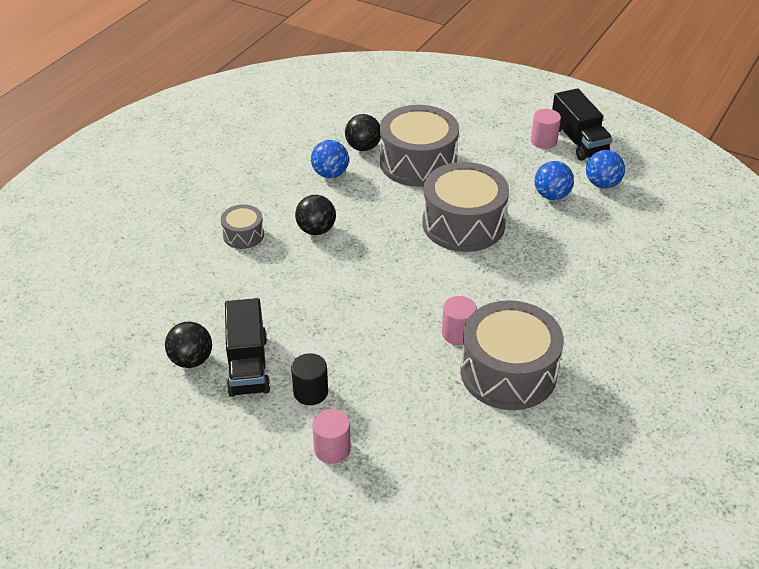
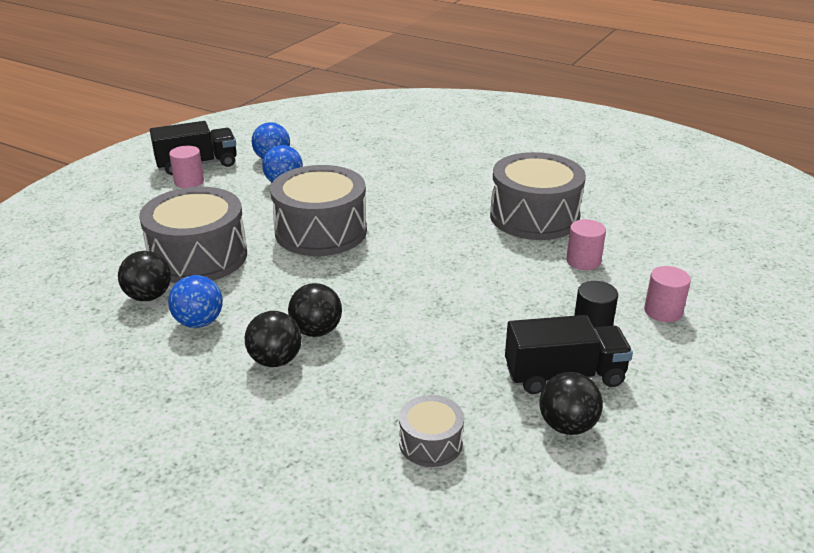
camera: 90 degrees left, 10 degrees down
grey drum [221,205,264,249] -> grey drum moved to [399,395,464,467]
pink cylinder [442,296,477,345] -> pink cylinder moved to [566,219,606,270]
none -> black ball [245,311,302,367]

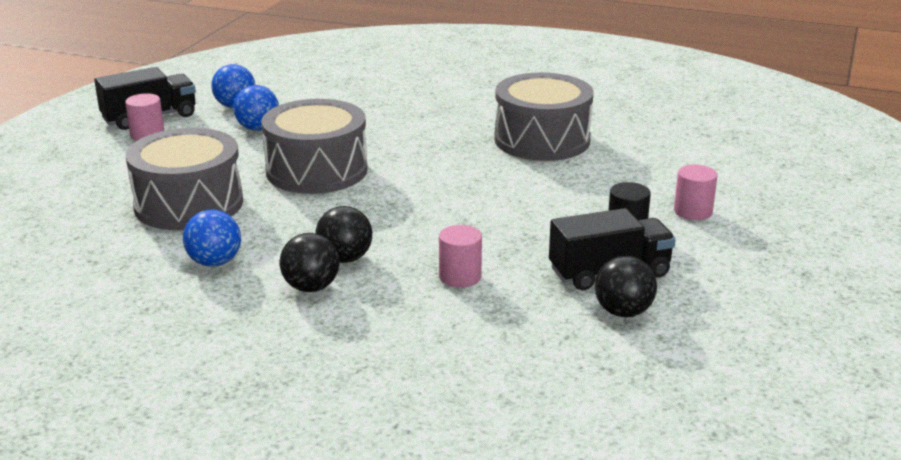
camera: 10 degrees left, 5 degrees down
black ball [118,251,171,301] -> none
grey drum [399,395,464,467] -> none
pink cylinder [566,219,606,270] -> pink cylinder moved to [439,225,482,288]

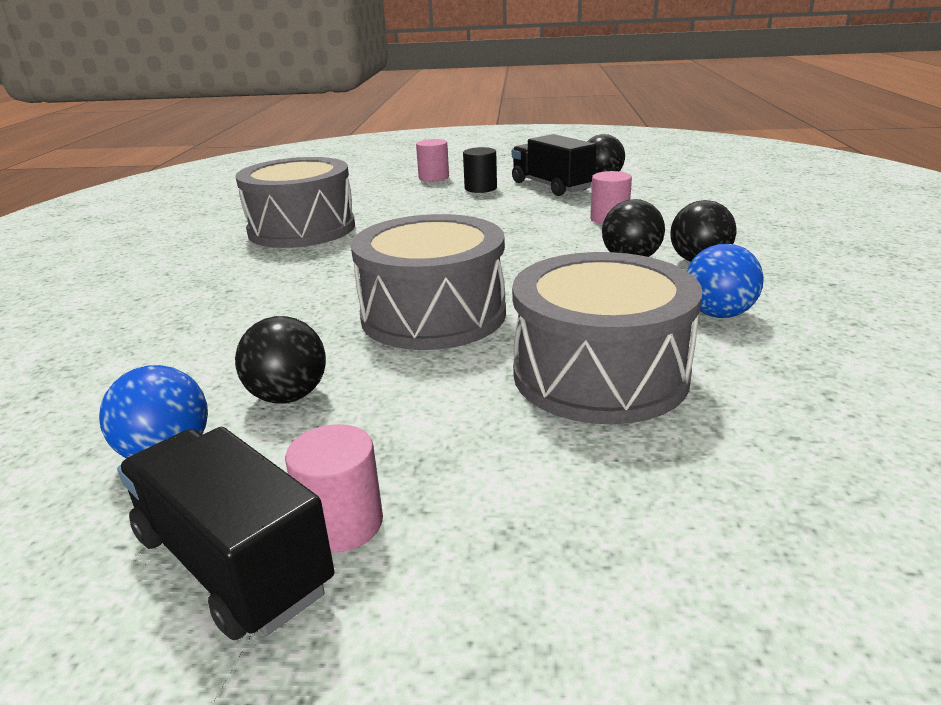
camera: 105 degrees left, 0 degrees up
blue ball [233,85,279,131] -> black ball [235,316,326,403]

